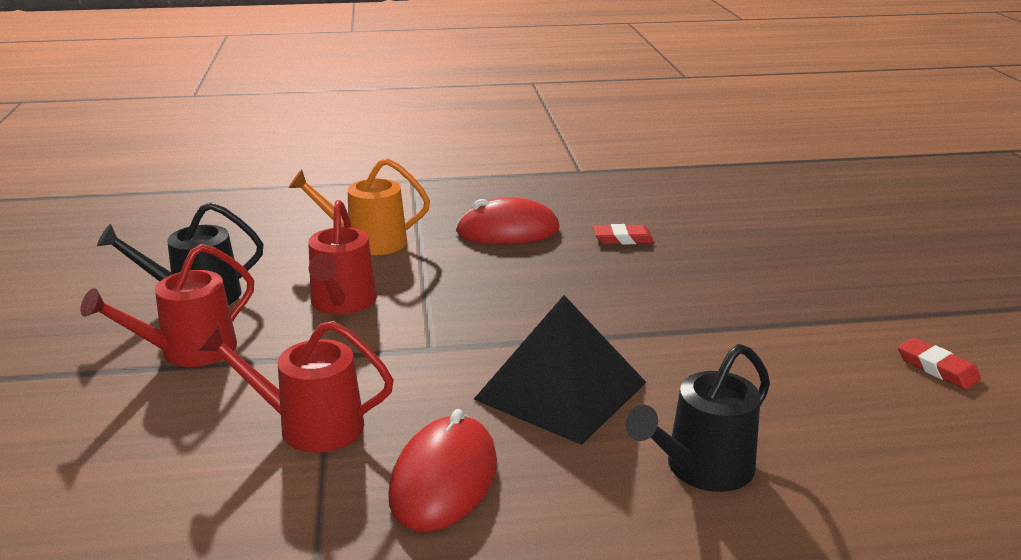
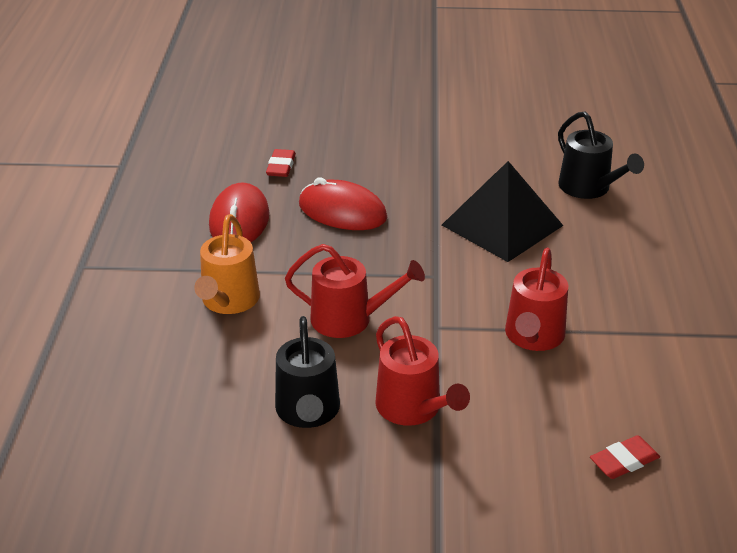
camera: 80 degrees left, 10 degrees up
red mouse [388,409,497,532] -> red mouse moved to [299,178,387,230]
red eraser [898,338,981,389] -> red eraser moved to [590,435,660,479]

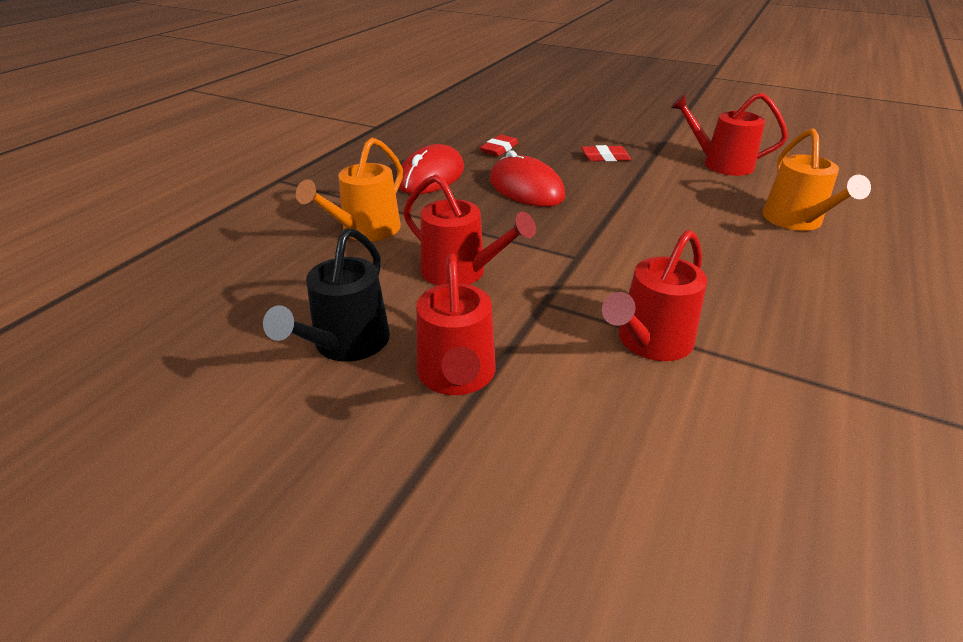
camera: 25 degrees right, 0 degrees up
black pyramid [442,161,563,262] -> none
black watering can [558,111,644,199] -> orange watering can [762,129,871,231]
red eraser [590,435,660,479] -> red eraser moved to [581,145,631,161]
none -> red watering can [671,93,788,176]

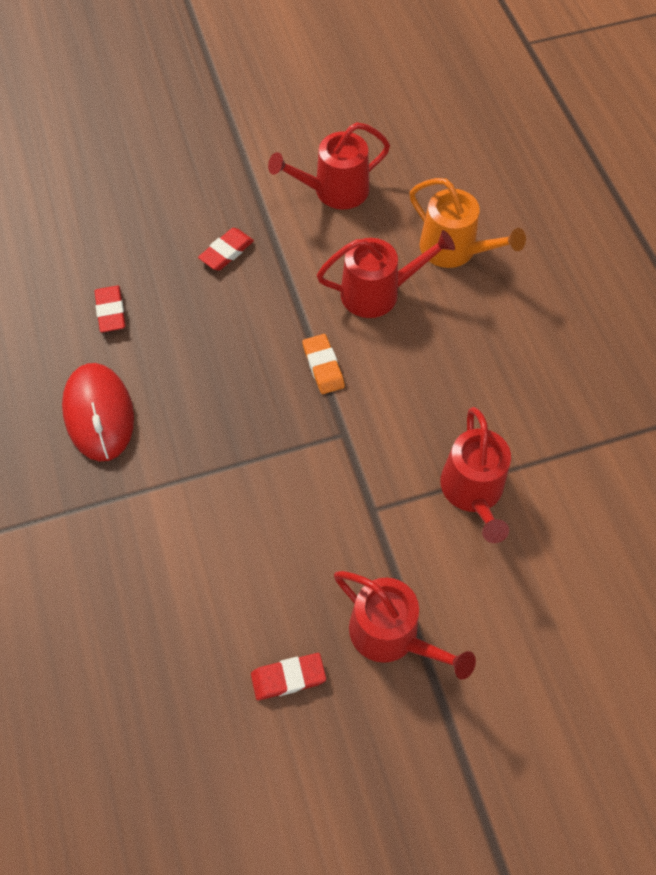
camera: 45 degrees left, 25 degrees up
black watering can [263,228,390,361] -> red eraser [251,653,326,700]
orange watering can [296,137,403,241] -> none
red watering can [403,174,536,286] -> red watering can moved to [317,230,455,318]
red mouse [490,150,565,207] -> none
none -> orange eraser [302,334,345,394]

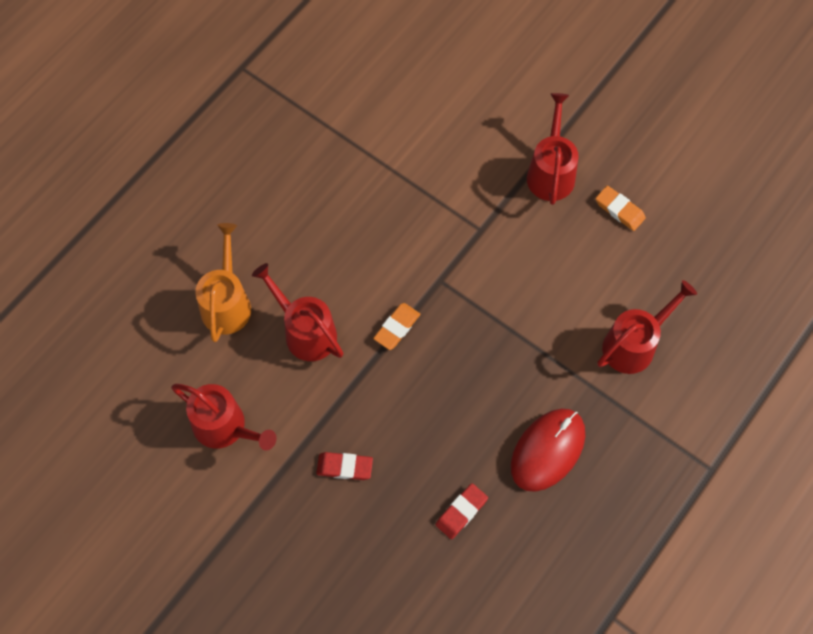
camera: 125 degrees left, 5 degrees up
red eraser [251,653,326,700] -> orange eraser [595,185,646,231]
red watering can [440,407,511,543] -> red watering can moved to [598,280,697,374]

